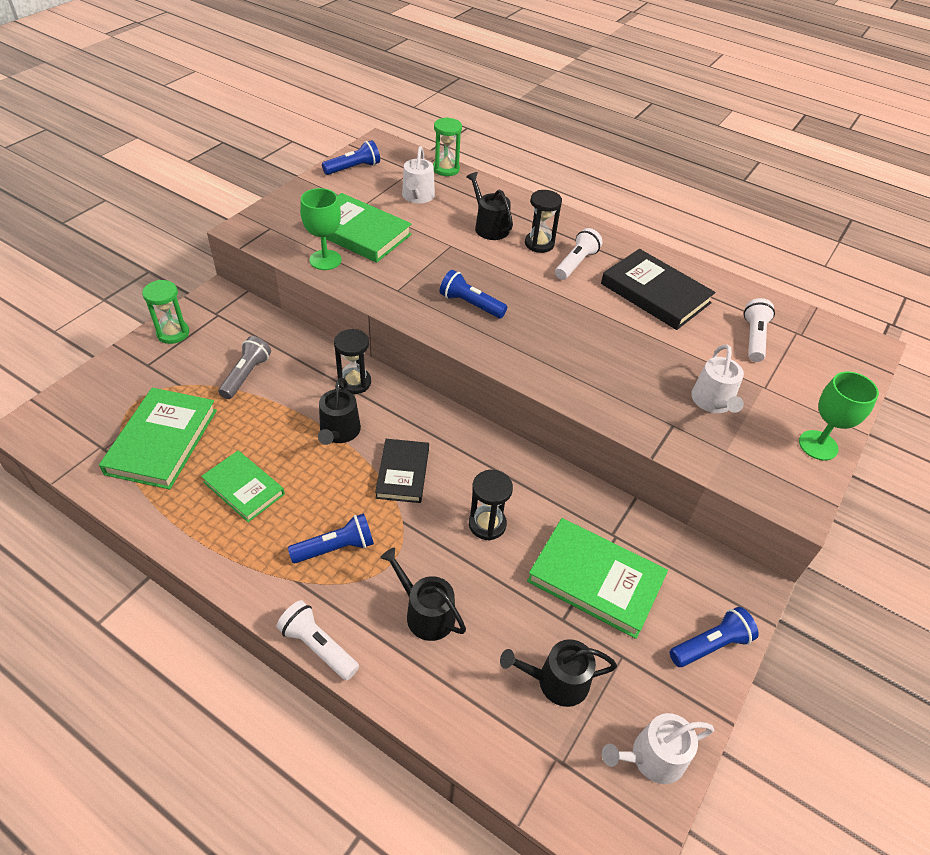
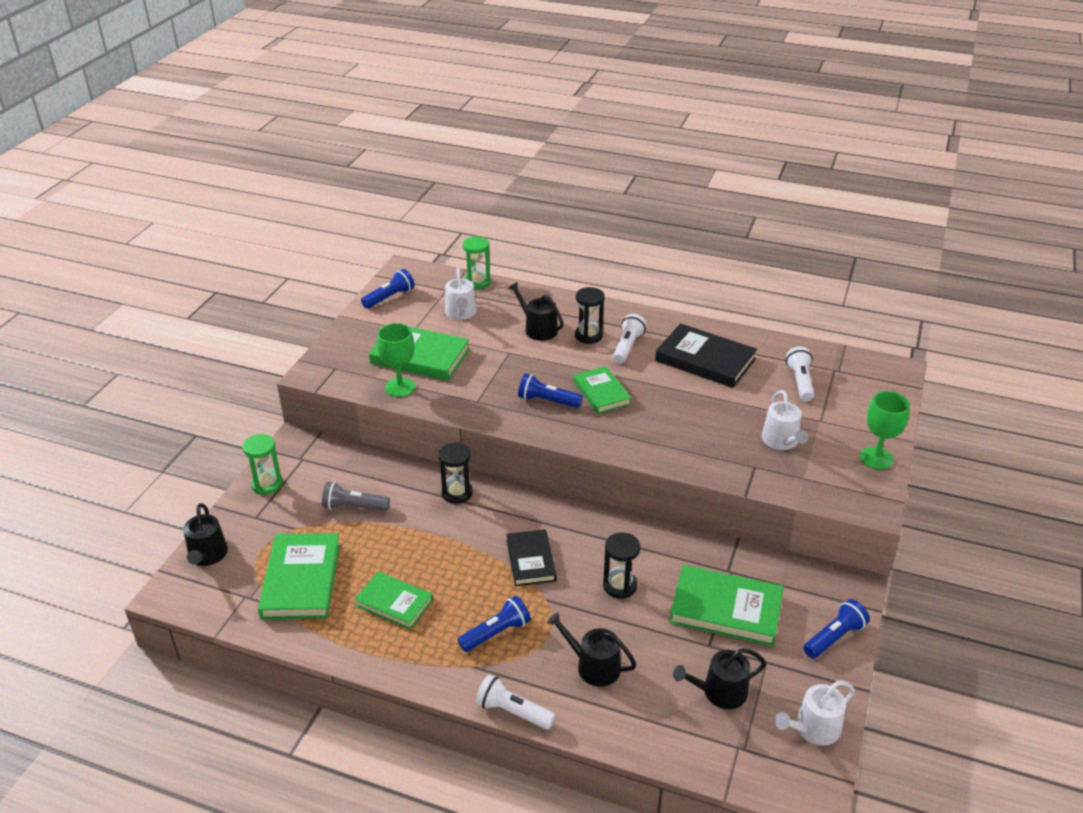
camera: 10 degrees left, 10 degrees down
grey flashlight [218,336,271,399] -> grey flashlight turned 90 degrees counterclockwise [322,482,390,511]
black watering can [318,378,361,445] -> black watering can moved to [183,503,228,566]
none -> green book [573,366,631,414]

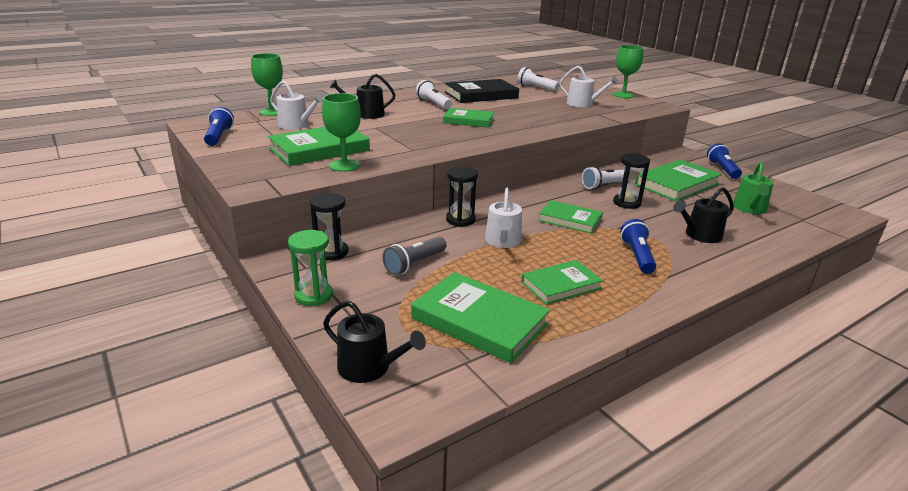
camera: 55 degrees left, 10 degrees down
green hourglass [462,236,491,289] -> green goblet [251,53,283,116]
white flashlight [475,674,556,730] -> white flashlight moved to [582,166,629,190]
black book [506,529,556,586] -> green book [538,200,603,234]
blue flashlight [518,373,583,408] -> none
black hourglass [575,287,605,344] -> black hourglass moved to [310,193,348,261]
black watering can [673,648,766,709] -> green watering can [733,162,774,214]
white watering can [775,681,855,746] -> white watering can moved to [485,188,522,248]

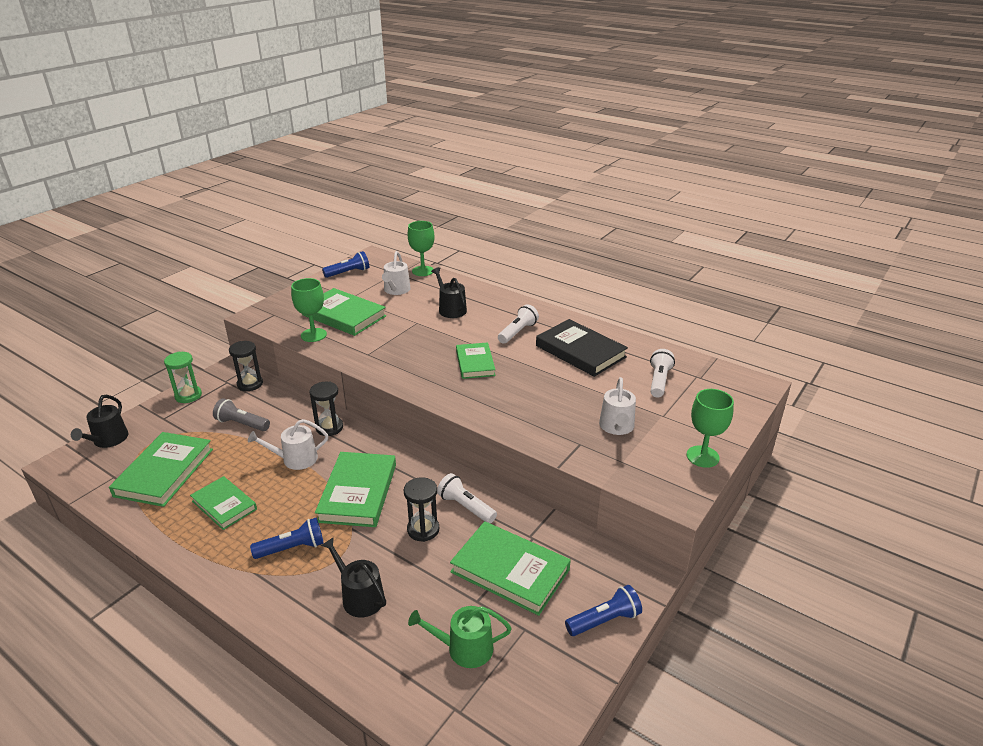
camera: 70 degrees right, 5 degrees up
green book [538,200,603,234] -> green book [315,452,396,527], size x1.56

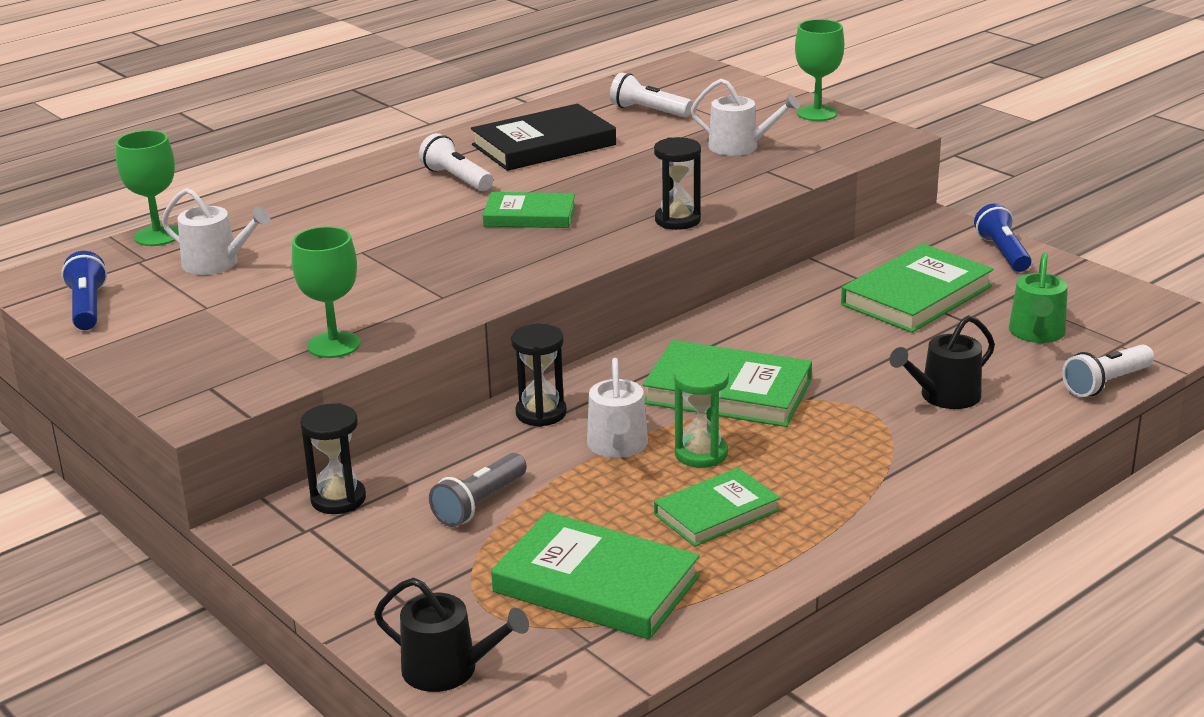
camera: 75 degrees left, 5 degrees down
green hourglass [164,352,202,403] -> green hourglass moved to [674,361,729,468]
blue flashlight [250,518,324,559] -> none
green book [302,288,386,336] -> none
black hourglass [404,477,439,542] -> black hourglass moved to [654,137,701,230]
black watering can [431,267,467,318] -> none
white flashlight [437,473,497,524] -> white flashlight moved to [1062,345,1154,397]

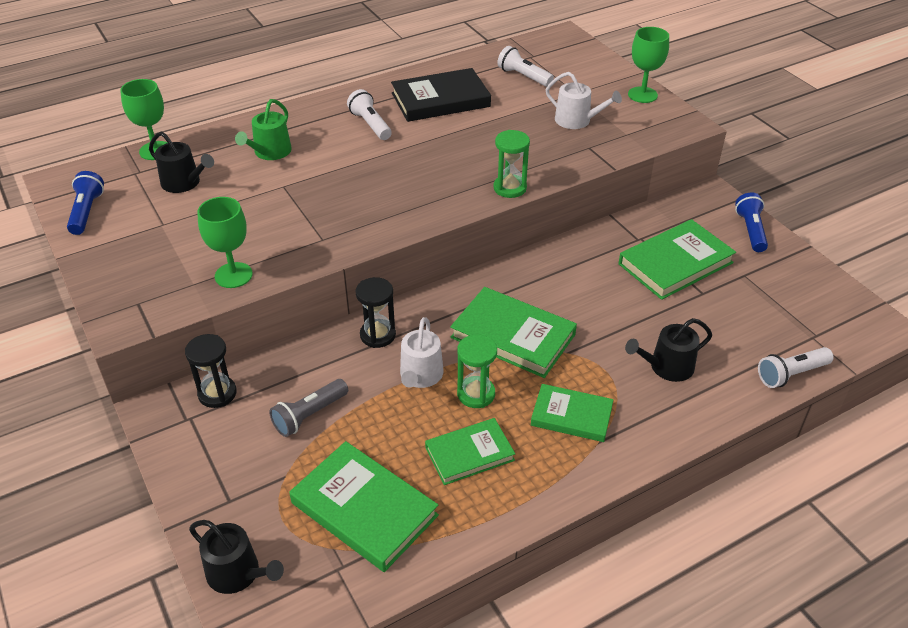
camera: 10 degrees right, 15 degrees up
white watering can [162,188,270,275] -> black watering can [149,132,214,193]
green book [483,192,576,228] -> green book moved to [531,384,613,442]
black hourglass [654,137,701,230] -> green hourglass [494,130,530,198]
green watering can [1009,252,1068,343] -> green watering can moved to [235,99,292,160]

